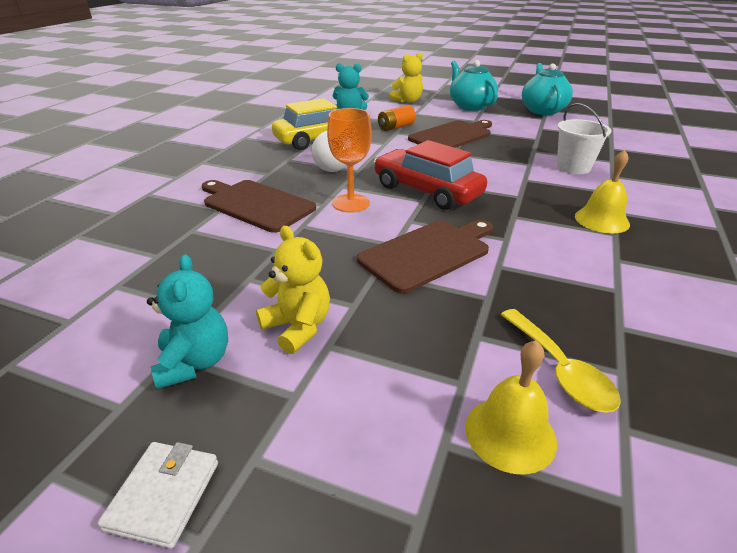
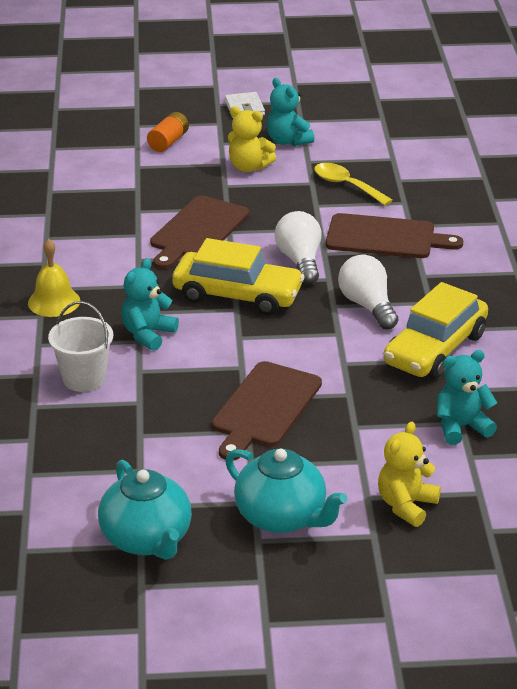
camera: 155 degrees right, 0 degrees up
orange goblet [327,108,372,212] -> white light bulb [275,211,322,284]
red car [374,140,487,210] -> yellow car [172,238,305,315]
orange battery [378,105,416,131] -> orange battery moved to [147,112,189,152]
yellow bell [465,340,557,475] -> none
yellow spoon [500,309,621,413] -> yellow spoon moved to [314,163,393,206]
none -> turquoise teddy bear [121,258,179,351]

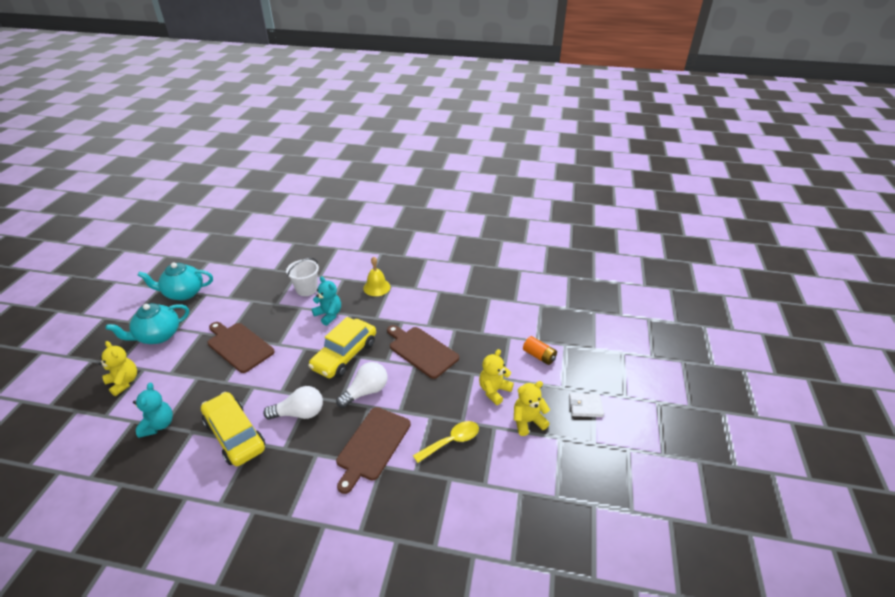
camera: 105 degrees right, 5 degrees up
turquoise teddy bear [267,78,314,146] -> yellow teddy bear [514,381,550,436]
white light bulb [275,211,322,284] -> white light bulb turned 45 degrees counterclockwise [336,362,387,408]

